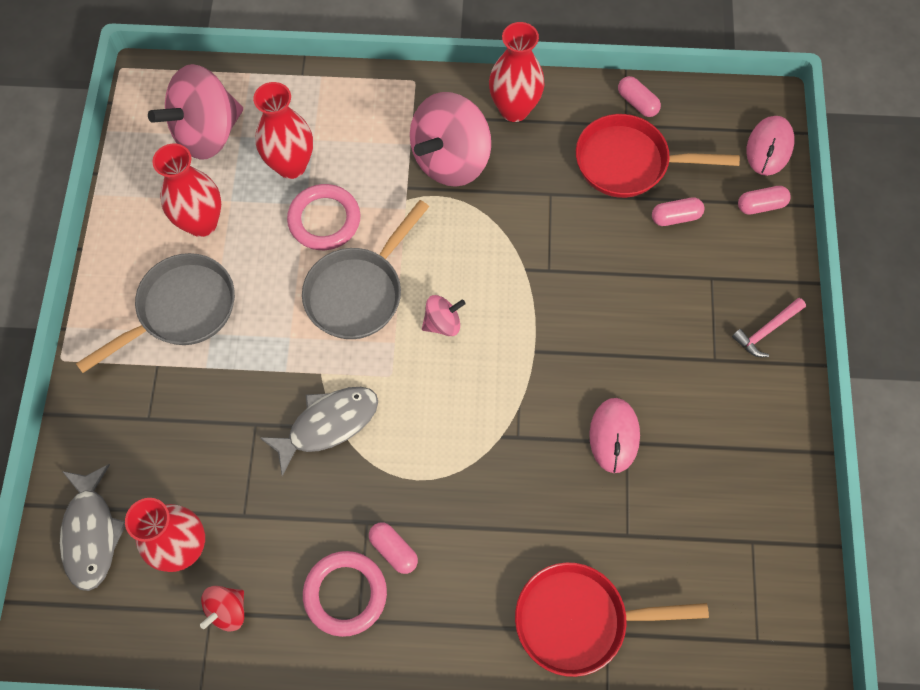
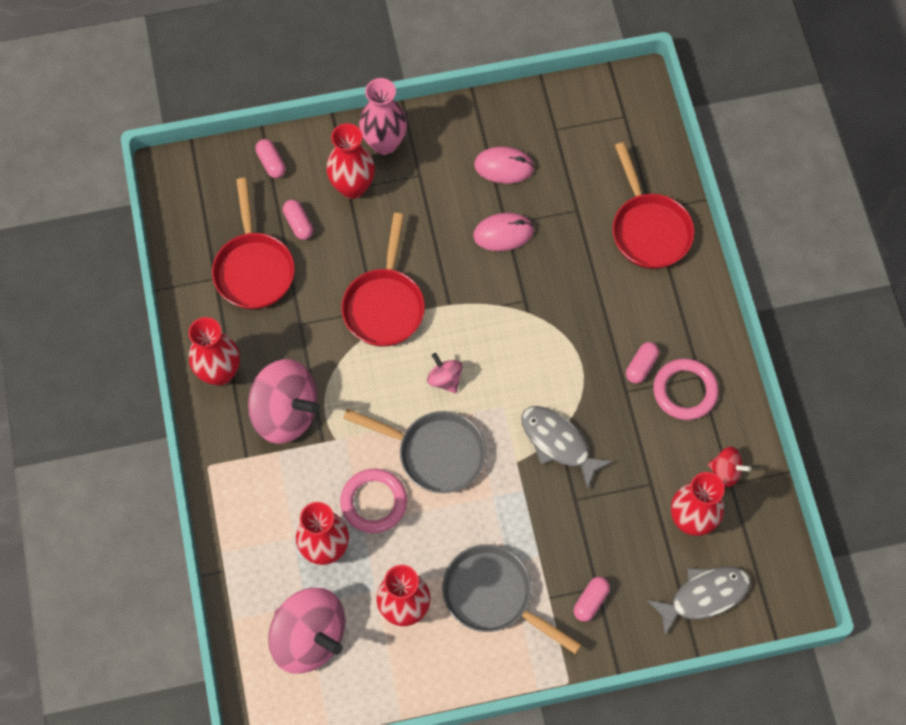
camera: 105 degrees left, 0 degrees up
pink capsule [618,76,661,117] -> pink capsule moved to [574,577,610,622]
pink hammer [732,298,806,357] -> pink vase [359,78,407,155]
pink mouse [747,116,795,176] -> pink mouse moved to [474,146,535,184]
none -> red vase [326,123,375,199]
none -> red pan [341,213,425,347]

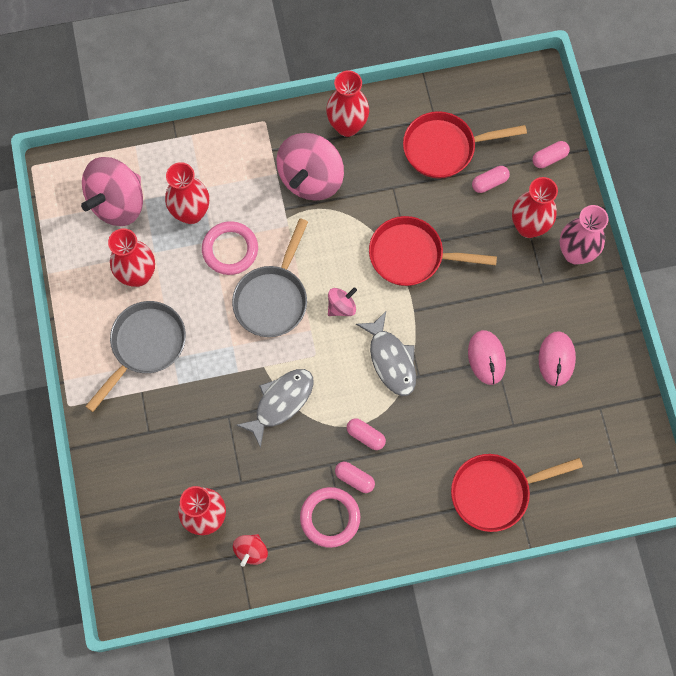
camera: 90 degrees right, 5 degrees up
pink capsule [574,577,610,622] -> pink capsule moved to [347,418,386,450]
grey fish [647,567,751,637] -> grey fish moved to [356,312,416,396]

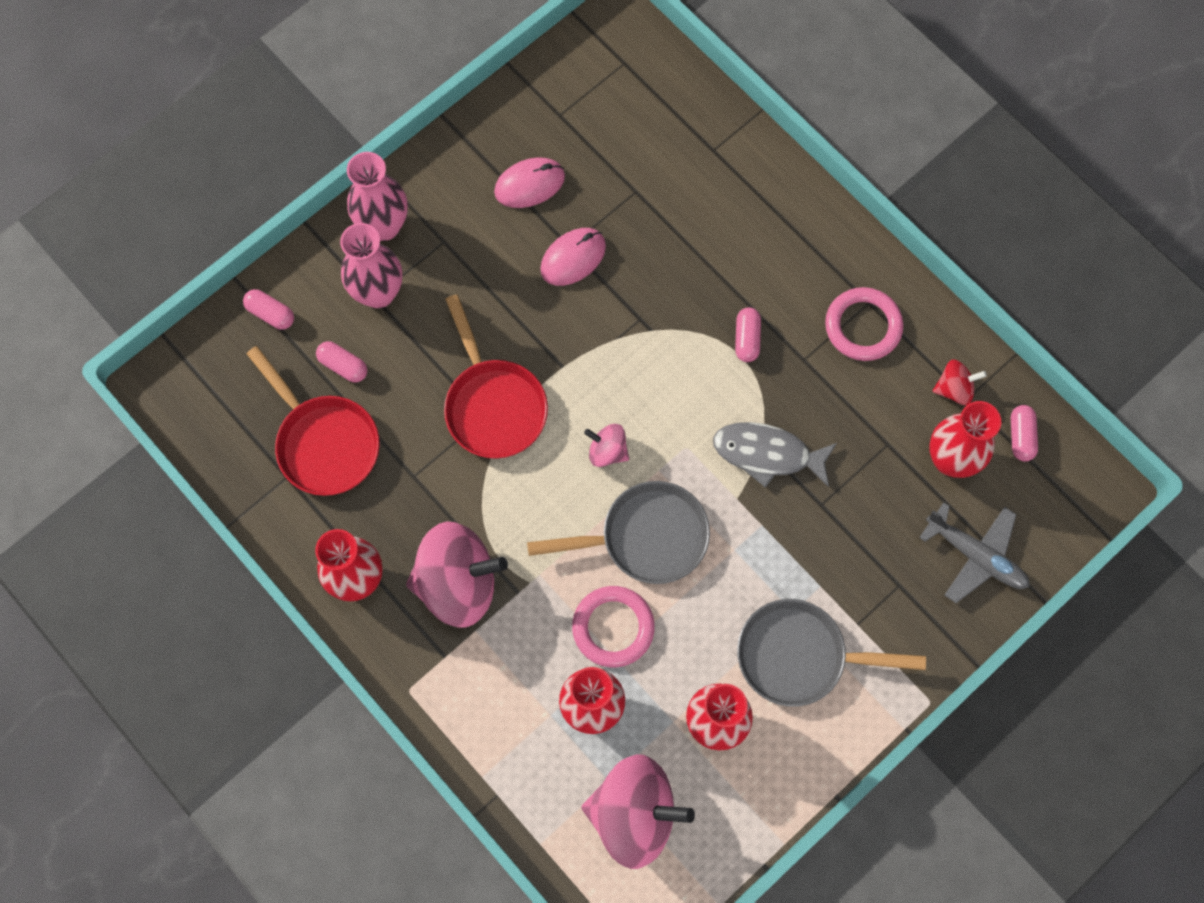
camera: 120 degrees left, 0 degrees up
pink capsule [335,462,375,493] -> pink capsule moved to [1011,405,1038,462]
grey fish [356,312,416,396] -> none
red pan [451,454,583,532] -> none
red vase [512,177,558,238] -> pink vase [340,223,402,308]
none -> grey plane [919,503,1029,603]

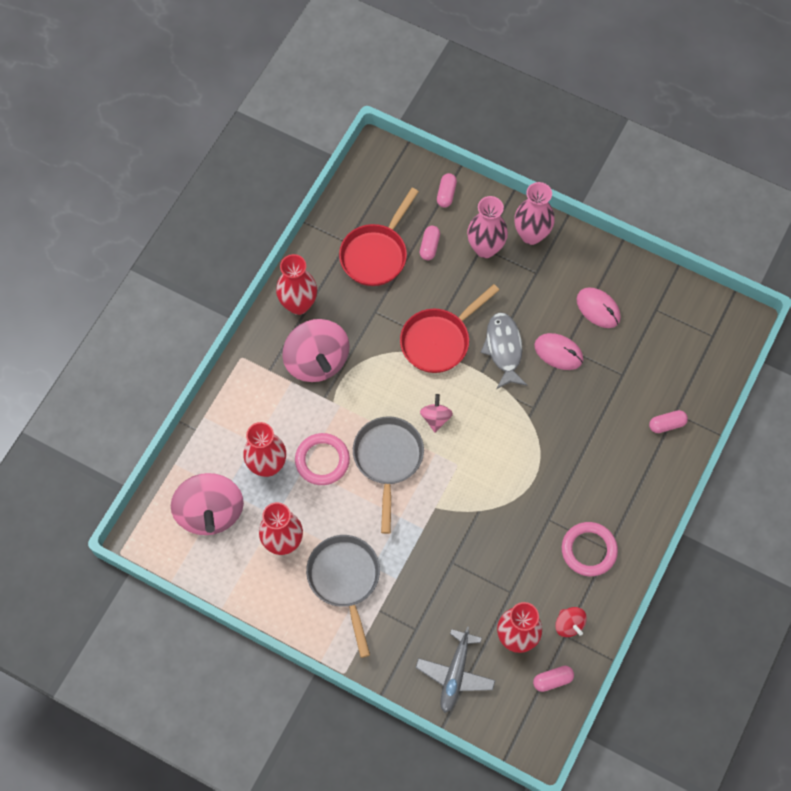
camera: 70 degrees right, 5 degrees down
grey pan [527,481,710,584] -> grey pan turned 150 degrees counterclockwise [353,416,424,534]
grey fish [713,422,837,488] -> grey fish moved to [480,312,527,389]
pink capsule [735,307,761,362] -> pink capsule moved to [649,410,688,433]

